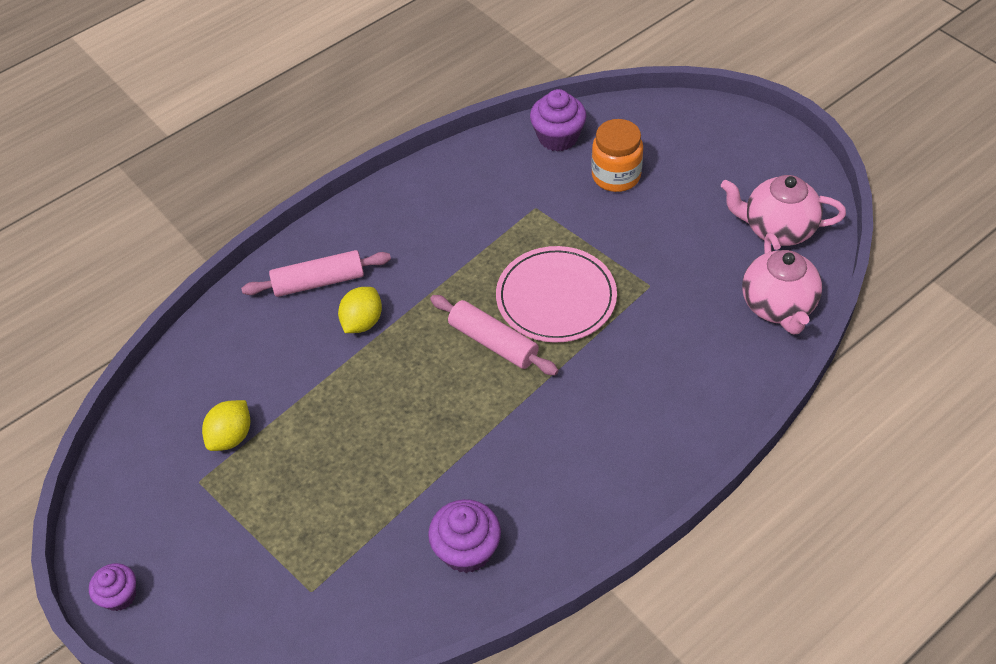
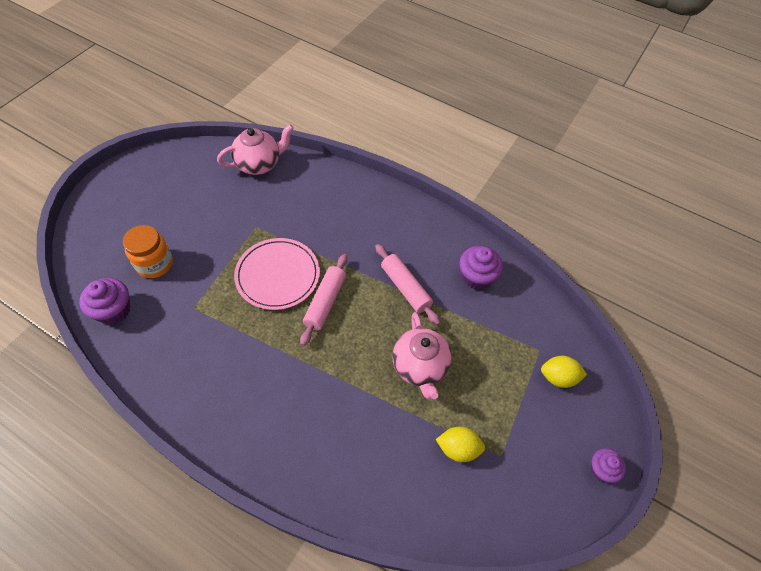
camera: 115 degrees left, 5 degrees up
pink rolling pin [241,250,391,297] -> pink rolling pin moved to [375,244,440,325]
yellow lemon [338,287,382,333] -> yellow lemon moved to [541,356,587,388]
pink teapot [721,175,846,246] -> pink teapot moved to [392,312,452,399]

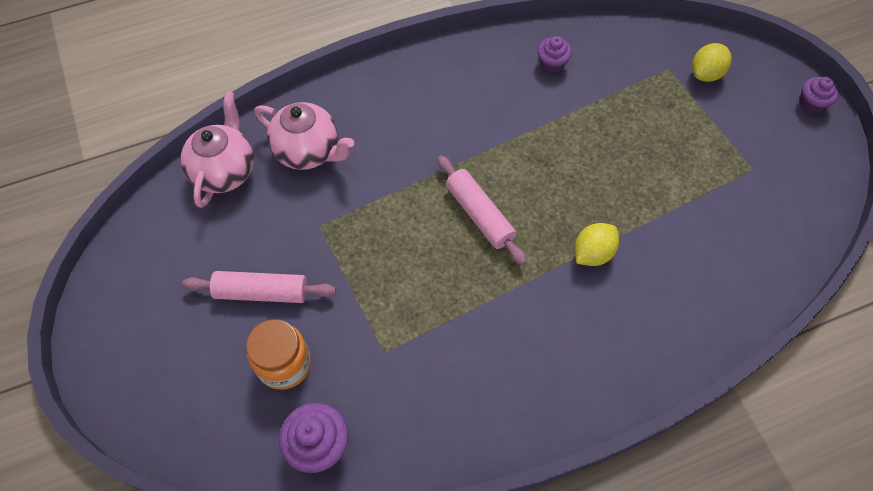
camera: 50 degrees left, 5 degrees up
pink plate [234,238,320,310] -> none
pink rolling pin [375,244,440,325] -> pink rolling pin moved to [182,271,336,303]
pink teapot [392,312,452,399] -> pink teapot moved to [254,102,354,170]
yellow lemon [436,427,485,462] -> yellow lemon moved to [575,223,619,266]
purple cupcake [459,246,503,290] -> purple cupcake [537,36,572,73], size x0.64

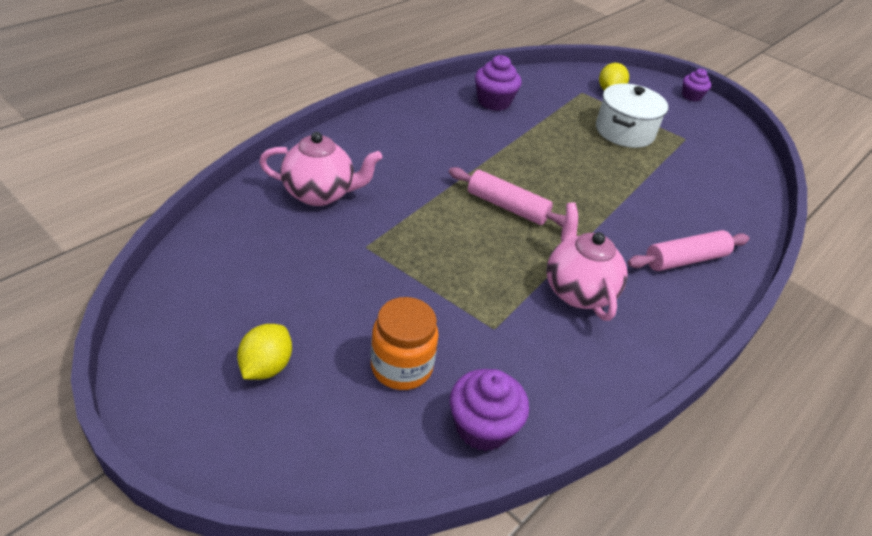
camera: 30 degrees left, 20 degrees down
pink teapot [181,92,254,208] -> pink teapot moved to [547,202,628,321]
pink rolling pin [182,271,336,303] -> pink rolling pin moved to [628,230,750,271]
purple cupcake [537,36,572,73] -> purple cupcake [475,55,522,111], size x1.55
yellow lemon [575,223,619,266] -> yellow lemon moved to [237,324,292,380]
none -> white pot [596,84,668,148]

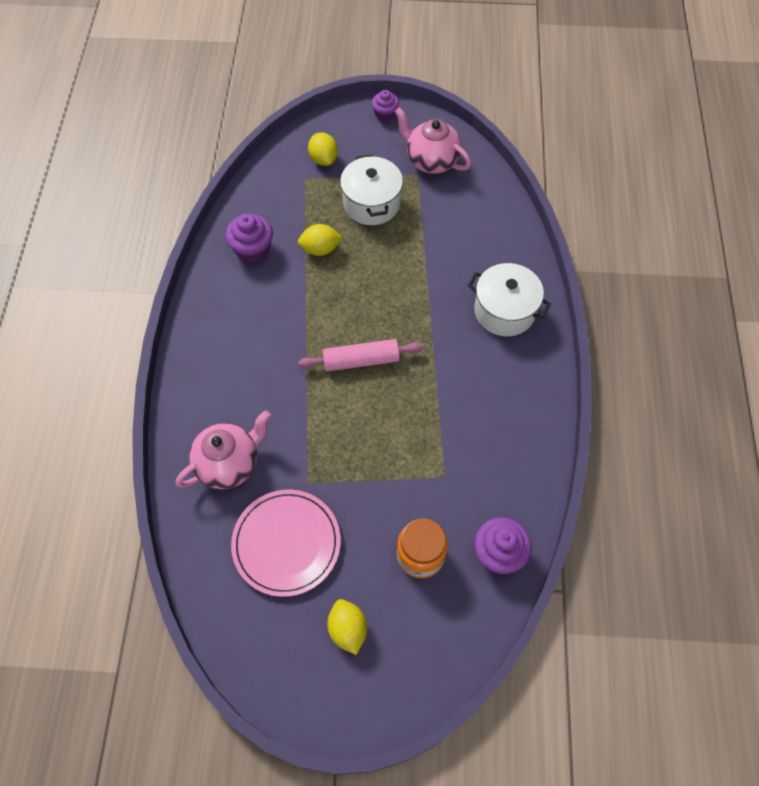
camera: 35 degrees left, 20 degrees up
pink teapot [547,202,628,321] -> pink teapot moved to [394,107,471,174]
pink rolling pin [628,230,750,271] -> white pot [468,263,551,336]
none -> pink plate [231,490,341,597]
none -> yellow lemon [298,224,343,256]

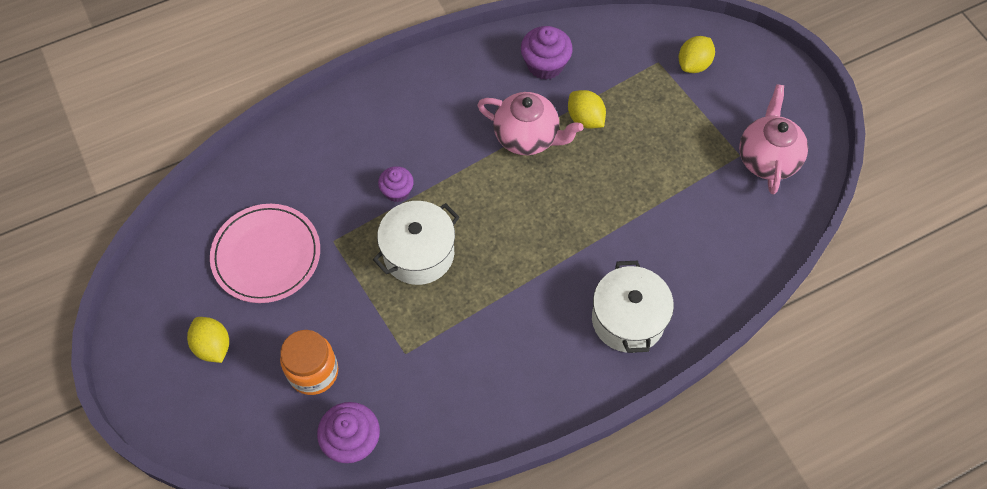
camera: 60 degrees right, 0 degrees up
pink teapot [176,410,271,489] -> pink teapot moved to [477,92,583,155]
pink rolling pin [299,339,423,372] -> none
yellow lemon [327,599,367,655] -> yellow lemon turned 75 degrees counterclockwise [187,317,229,363]
white pot [340,154,403,225] -> white pot moved to [373,201,459,285]
purple cupcake [372,90,399,121] -> purple cupcake moved to [378,166,414,202]

